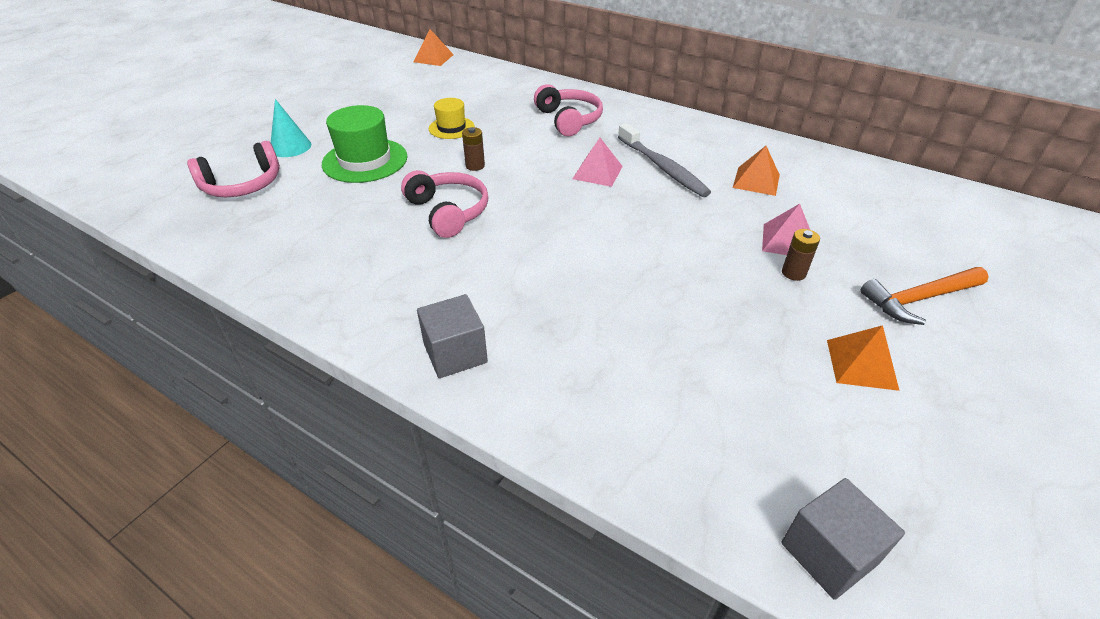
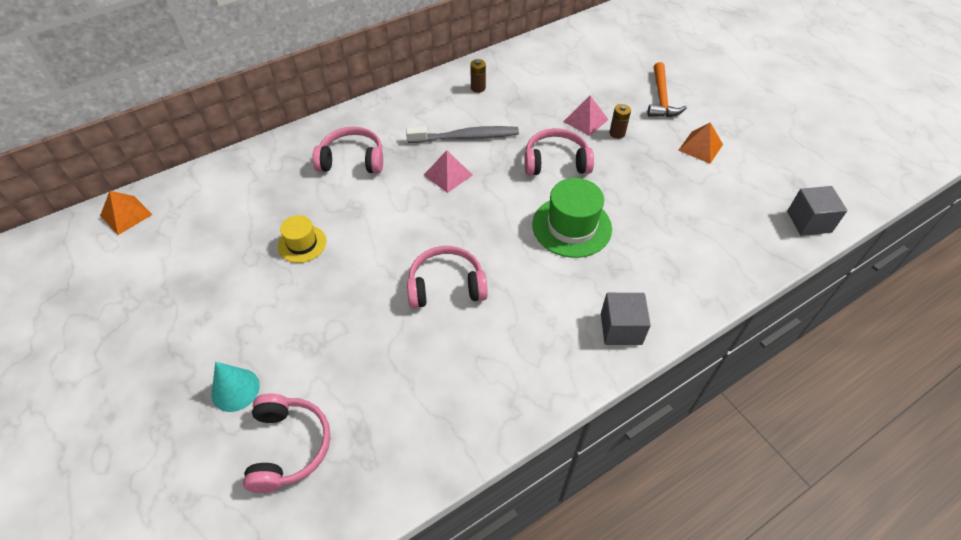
camera: 65 degrees left, 10 degrees up
green hat [322,105,407,183] -> green hat moved to [532,178,612,258]
brown battery [462,127,485,171] -> brown battery moved to [470,59,486,93]
orange pyramid [733,146,780,196] -> none
none -> pink headphones [525,128,594,176]

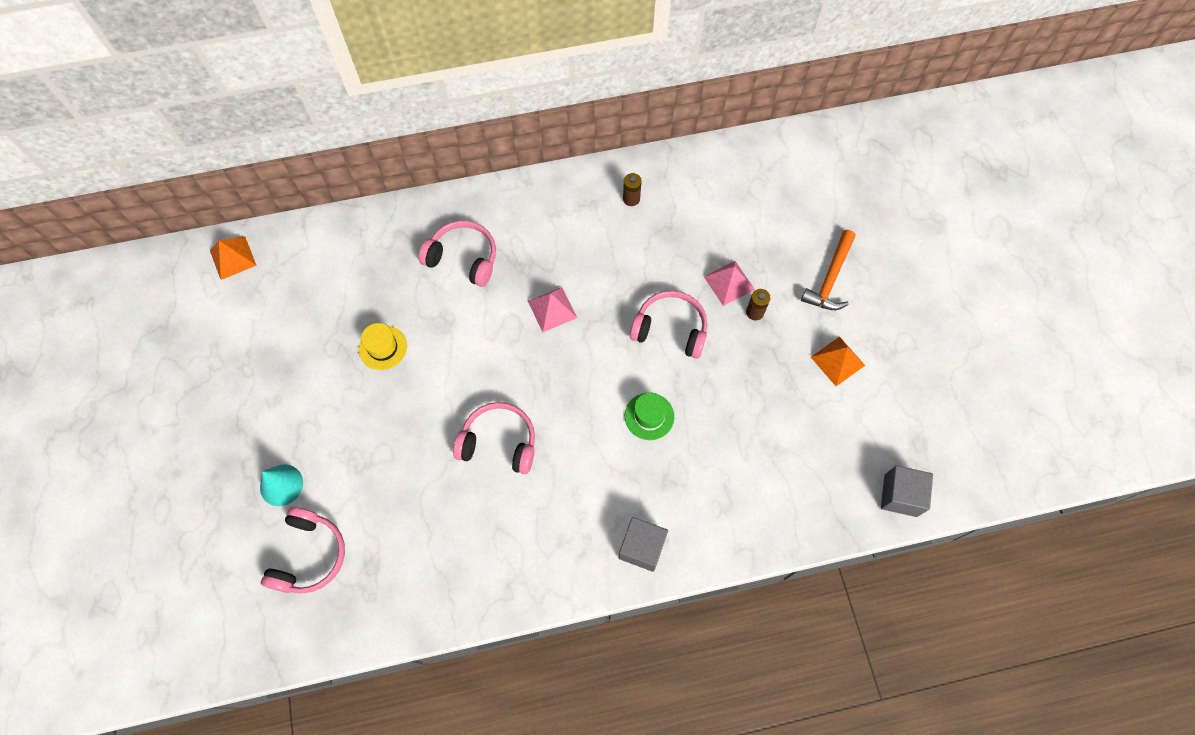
camera: 20 degrees right, 15 degrees up
grey toothbrush [406,126,519,143] -> none
green hat [532,178,612,258] -> green hat [625,392,674,440], size x0.59

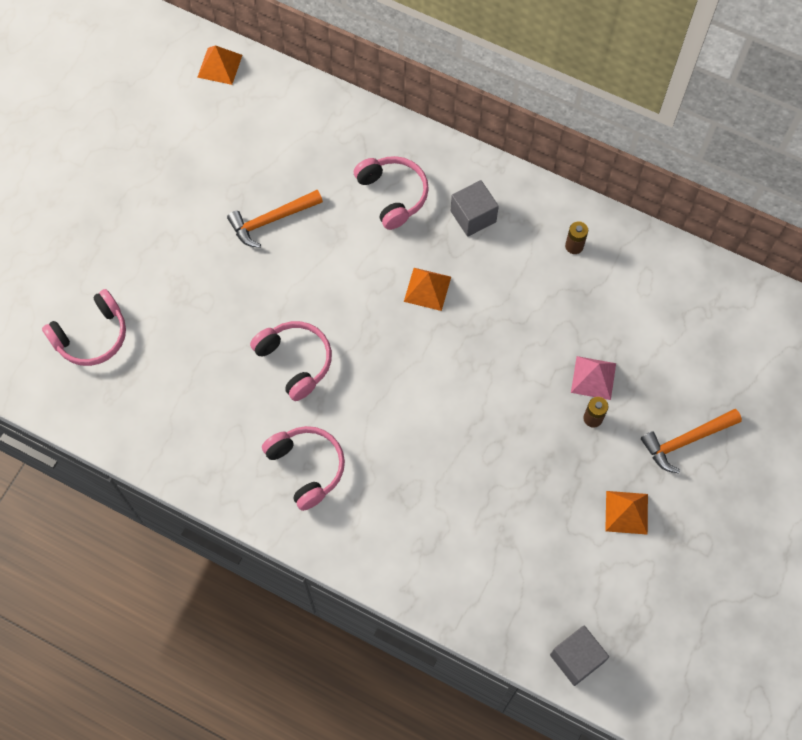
camera: 40 degrees right, 0 degrees up
turquoise cone [260,464,303,506] -> none
yellow hat [359,323,407,370] -> orange hammer [227,190,323,248]
pink pyramid [528,287,577,332] -> orange pyramid [404,268,451,311]
grey cube [619,517,668,572] -> grey cube moved to [451,180,499,237]
green hat [625,392,674,440] -> none
pink headphones [630,290,707,359] -> pink headphones moved to [262,426,345,511]

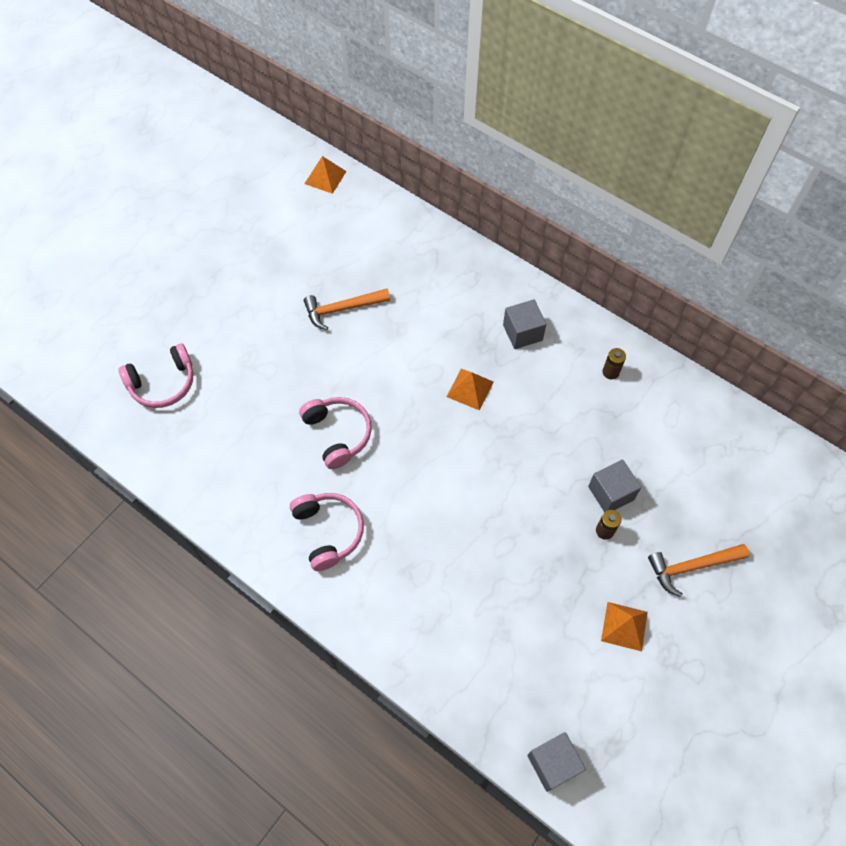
camera: 10 degrees right, 5 degrees down
pink headphones [354,156,429,230] -> none
pink pyramid [571,356,616,400] -> grey cube [588,459,641,512]

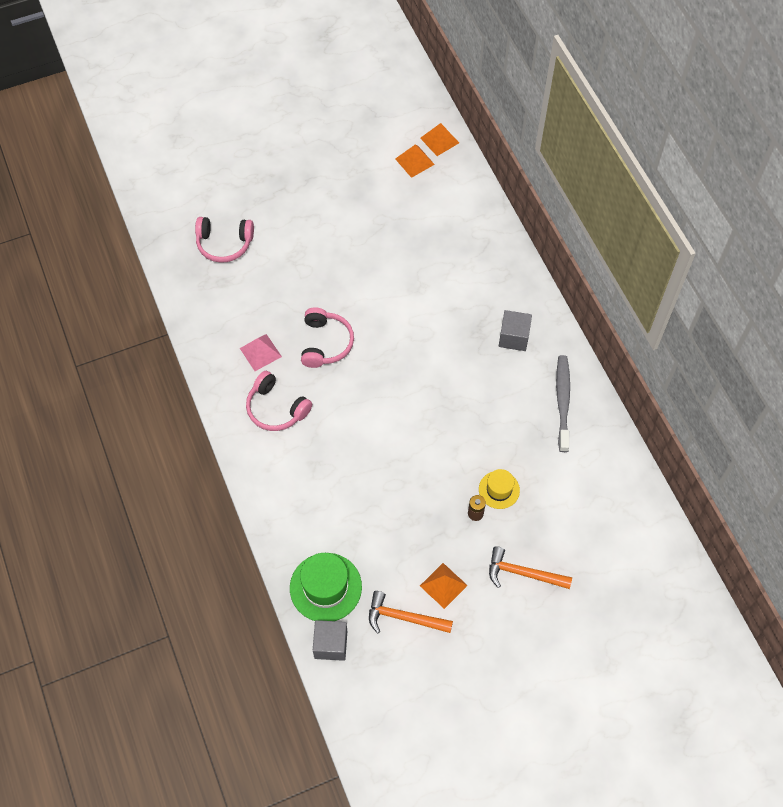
camera: 30 degrees right, 0 degrees up
pink headphones [290,493,364,571] -> pink headphones turned 120 degrees clockwise [246,371,312,431]
orange hammer [304,289,390,330] -> orange hammer moved to [369,591,453,633]
orange pyramid [447,369,493,411] -> orange pyramid moved to [395,144,435,178]
grey cube [588,459,641,512] -> yellow hat [479,469,520,509]
brown battery [603,348,626,379] -> grey toothbrush [556,355,570,452]
none -> pink pyramid [240,334,282,371]
none -> green hat [290,553,362,621]

